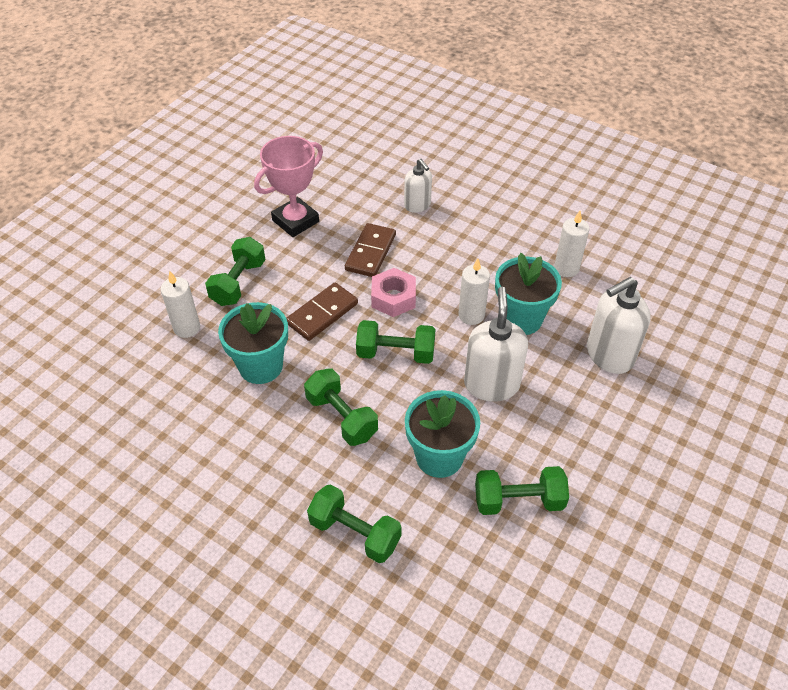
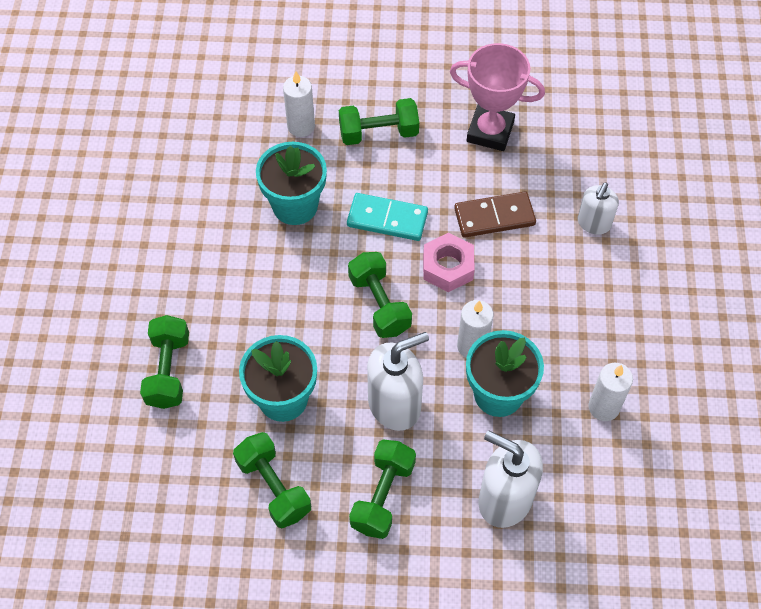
camera: 60 degrees right, 10 degrees up
brown domino [287,282,358,341] -> turquoise domino [347,193,428,241]
green dumbbell [304,369,378,446] -> green dumbbell moved to [349,439,416,539]

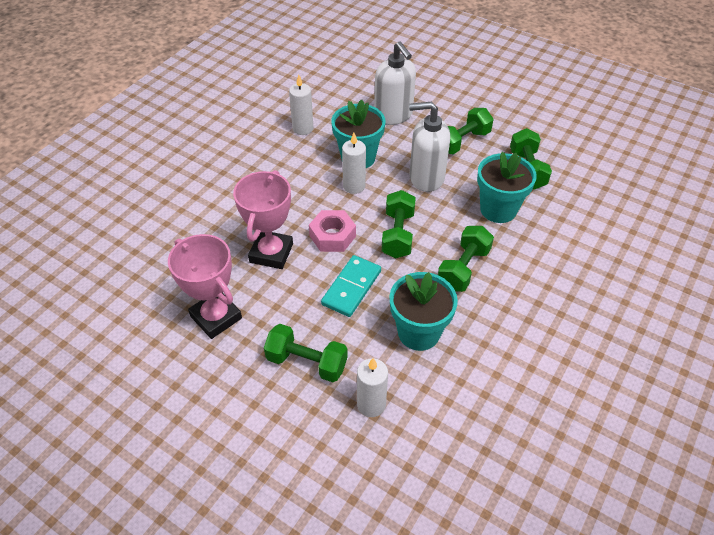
camera: 150 degrees left, 10 degrees down
green dumbbell [140,315,189,409] -> green dumbbell moved to [438,226,494,292]
turquoise domino [347,193,428,241] -> turquoise domino turned 75 degrees clockwise [321,255,381,317]
brown domino [454,192,536,238] -> pink trophy [233,170,293,269]
white soap dispenser [578,182,619,235] -> none

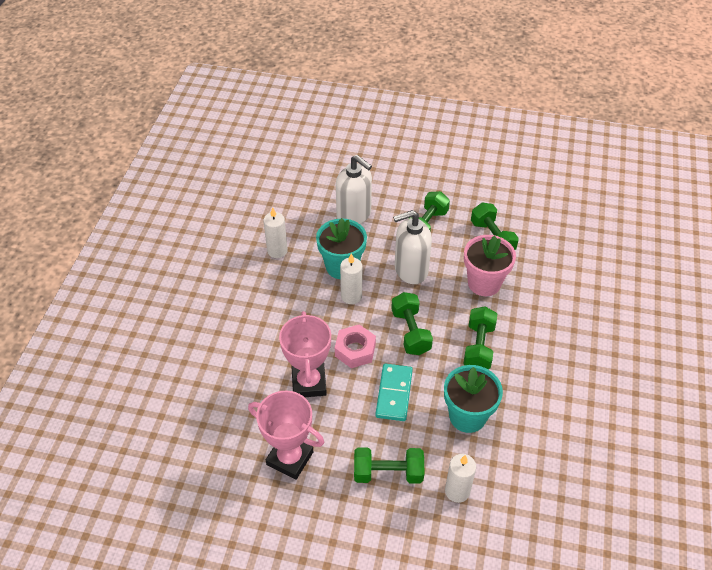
camera: 20 degrees left, 0 degrees up
turquoise flower pot [477,152,537,223] -> pink flower pot [464,235,516,296]

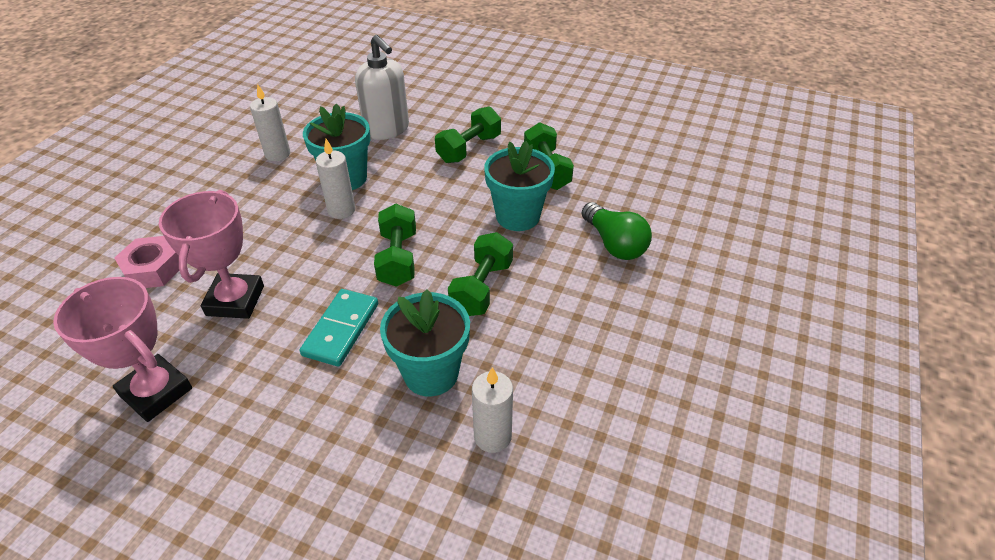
camera: 10 degrees right, 5 degrees down
pink nut [335,324,376,368] -> pink nut moved to [114,236,179,288]
green dumbbell [354,448,424,483] -> none
white soap dispenser [393,210,432,284] -> none
white candle [445,454,476,503] -> white candle moved to [472,367,513,453]
pink flower pot [464,235,516,296] -> turquoise flower pot [484,141,555,231]
none -> green light bulb [581,202,652,260]

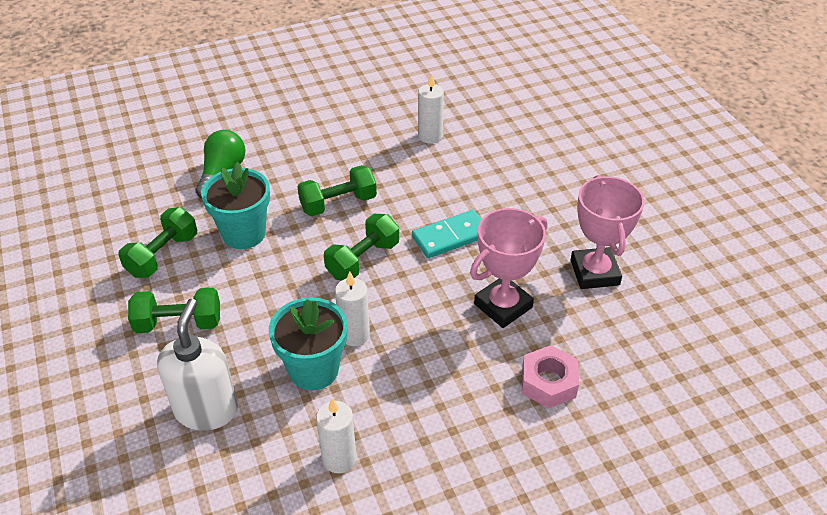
camera: 135 degrees left, 0 degrees up
turquoise flower pot [380,290,470,397] -> none

